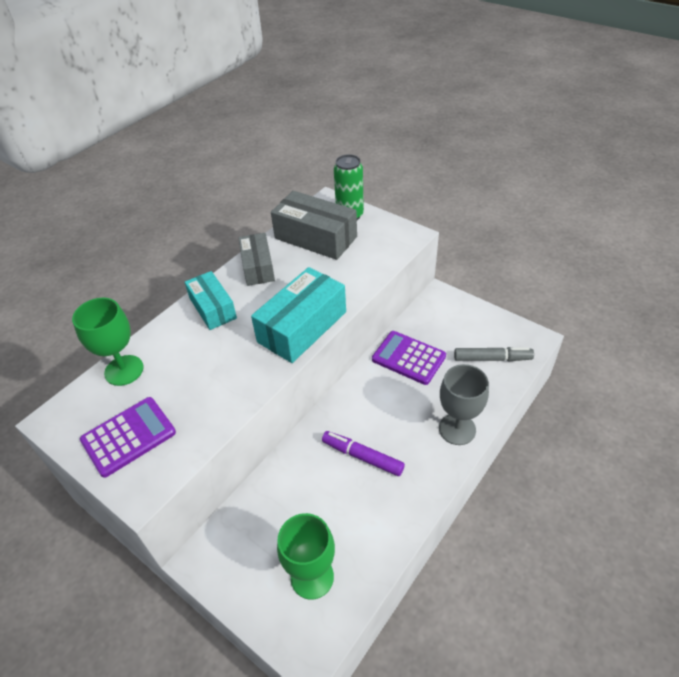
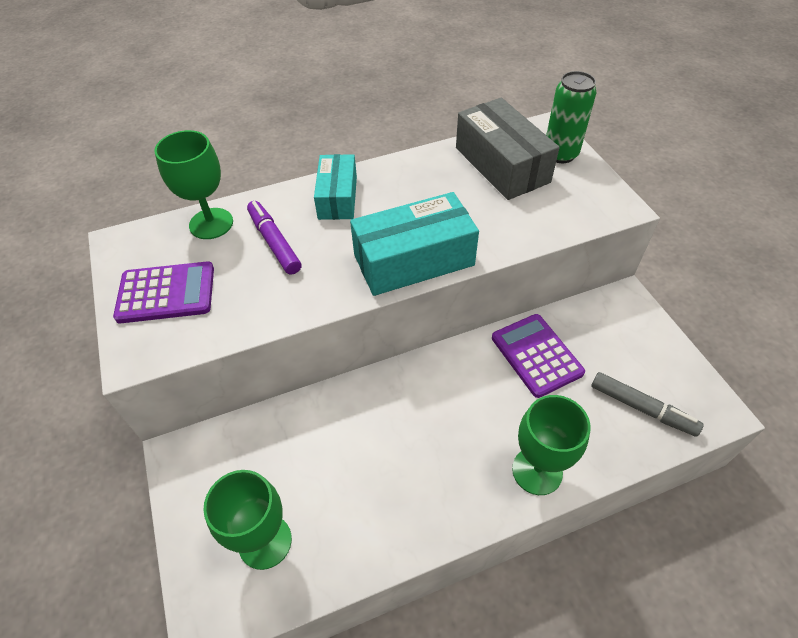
camera: 30 degrees right, 5 degrees up
grey box [238,233,275,286] -> none
purple marker [322,431,405,476] -> purple marker moved to [247,201,301,275]
grey goblet [439,364,489,445] -> green goblet [512,395,591,495]

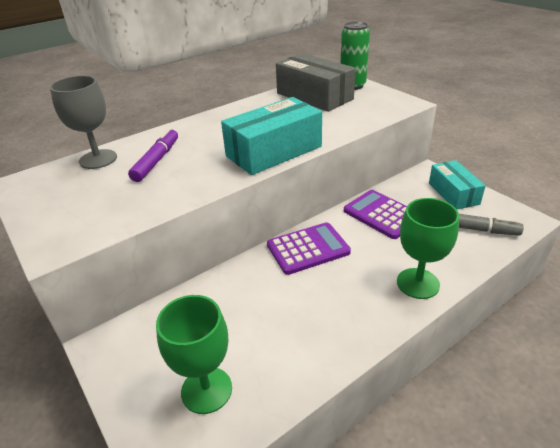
camera: 15 degrees left, 15 degrees down
purple calculator [113,261,214,323] -> purple calculator moved to [267,222,351,275]
green goblet [154,130,233,239] -> grey goblet [50,75,117,169]
purple marker [247,201,301,275] -> purple marker turned 60 degrees clockwise [128,128,178,182]
turquoise box [314,154,357,220] -> turquoise box moved to [429,160,486,210]

